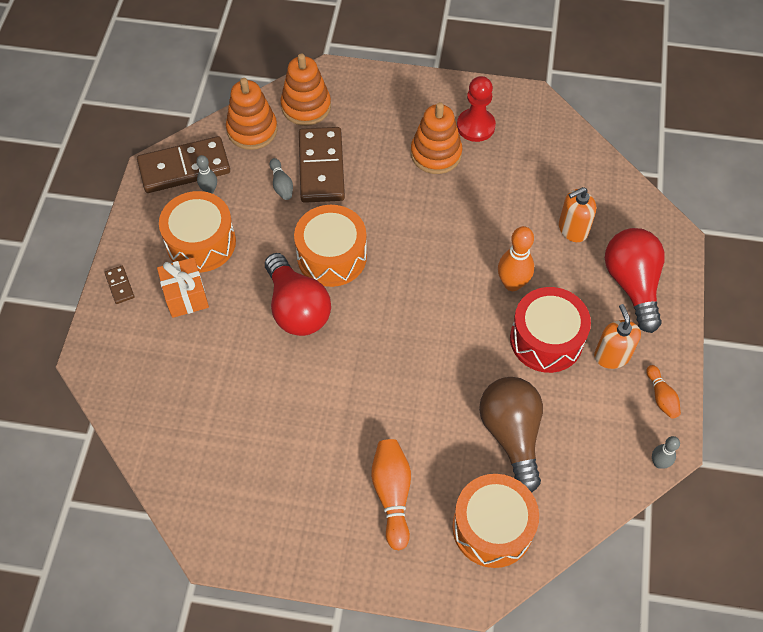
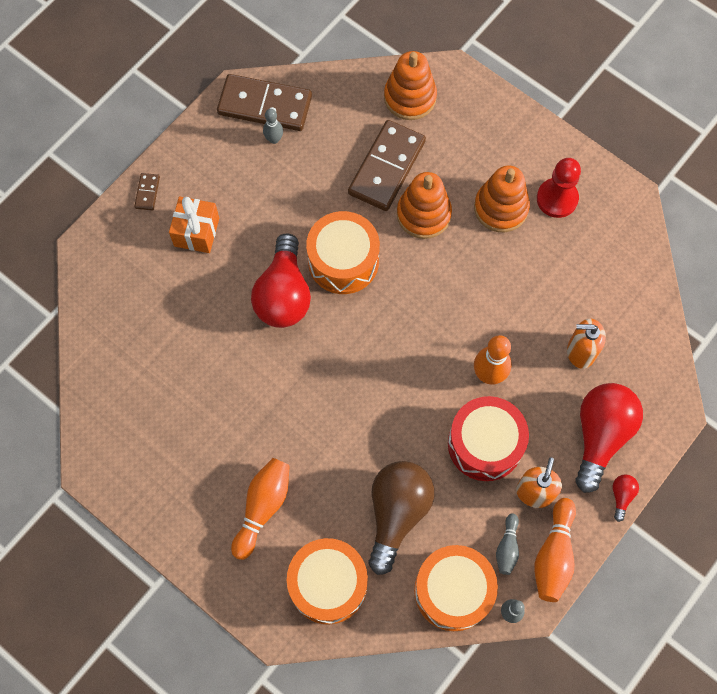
camera: 30 degrees right, 10 degrees up
orange drum [159,191,236,272] -> orange drum moved to [414,545,498,631]
orange stacking toy [226,78,278,150] -> orange stacking toy moved to [397,172,452,239]
grey bowling pin [269,158,293,200] -> grey bowling pin moved to [496,514,519,575]
orange bowling pin [646,365,681,419] -> orange bowling pin [534,498,576,602], size x1.70
none -> red light bulb [613,474,639,522]

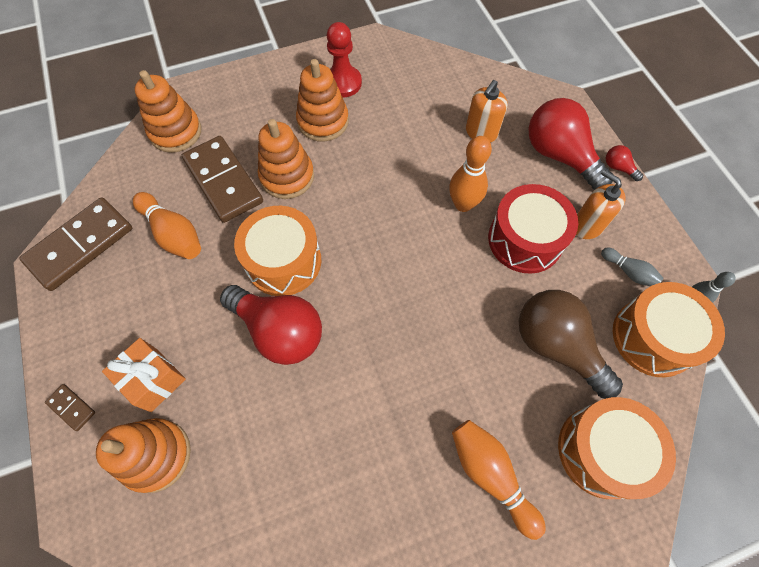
camera: 60 degrees left, 5 degrees down
grey bowling pin [263,109,283,144] -> none
orange bowling pin [534,498,576,602] -> orange bowling pin moved to [133,192,201,259]
none -> orange stacking toy [96,418,191,493]

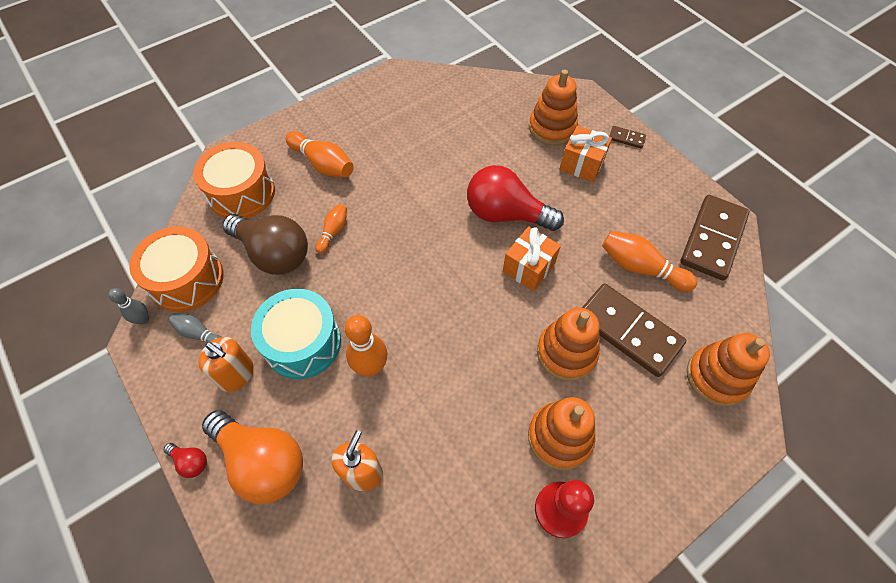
camera: 165 degrees right, 5 degrees down
orange drum [234,206,321,296] -> orange gift [503,226,561,291]
red drum [488,184,578,274] -> turquoise drum [251,289,341,379]
red light bulb [528,98,613,190] -> orange light bulb [202,410,303,504]
none -> orange bowling pin [315,204,347,254]

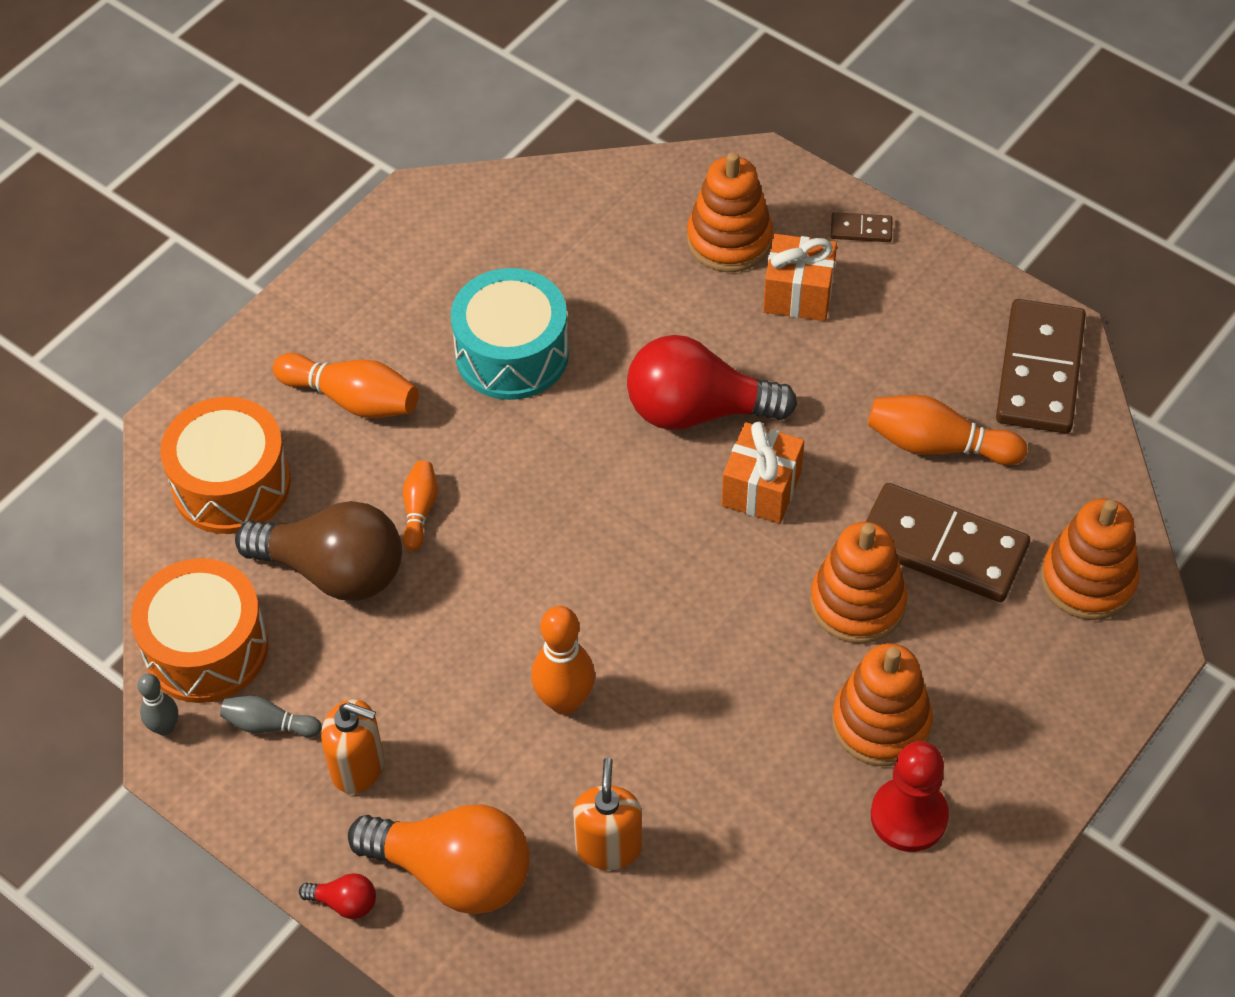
camera: 15 degrees left, 5 degrees down
turquoise drum [251,289,341,379] -> turquoise drum moved to [451,268,569,400]

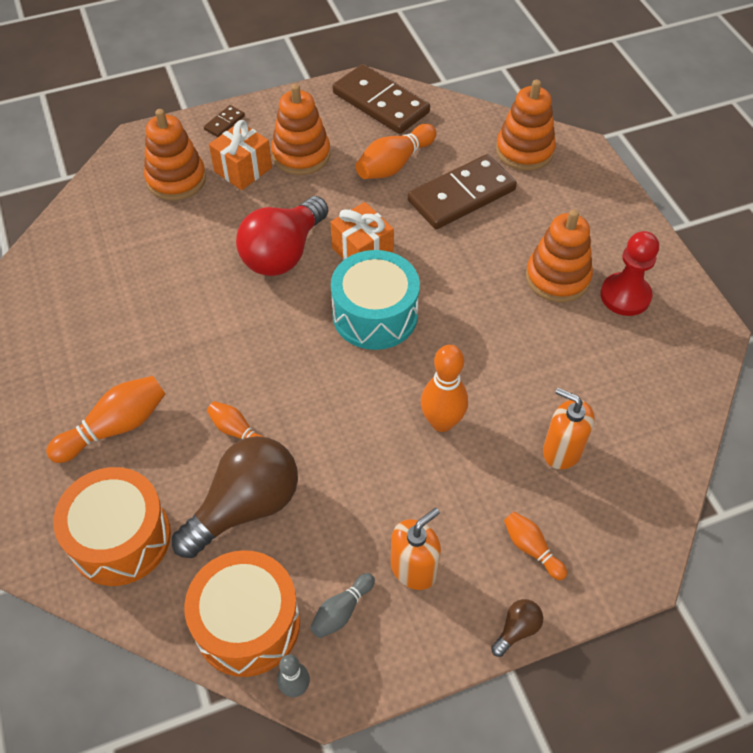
camera: 60 degrees left, 0 degrees up
red light bulb [299,873,376,919] -> brown light bulb [491,599,543,657]
orange light bulb [348,804,530,914] -> orange bowling pin [504,512,567,580]
turquoise drum [451,268,569,400] -> turquoise drum moved to [331,250,420,350]
orange stacking toy [810,522,907,644] -> orange stacking toy moved to [271,84,331,175]

